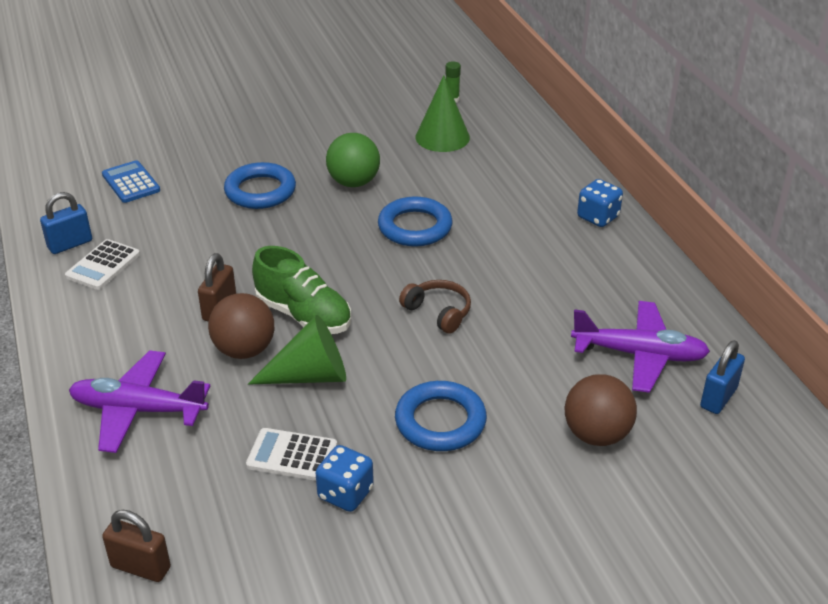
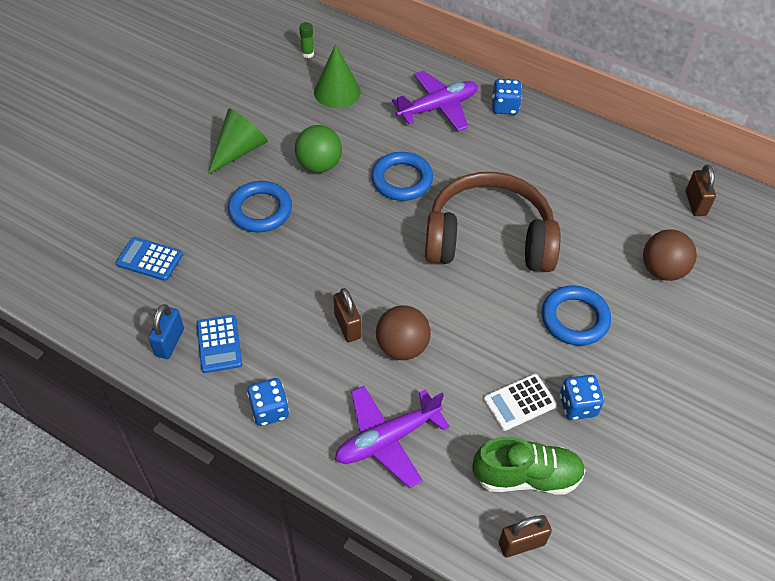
camera: 40 degrees left, 15 degrees up
white calculator [65,239,140,290] -> blue calculator [197,315,242,373]
green cone [248,315,346,385] -> green cone moved to [208,109,268,174]
green shoe [252,246,351,334] -> green shoe moved to [472,437,586,494]
brown headphones [399,280,471,334] -> brown headphones [425,172,561,272], size x2.45
purple plane [571,301,710,393] -> purple plane moved to [392,70,478,131]
blue padlock [700,340,745,414] -> brown padlock [686,165,716,216]
none -> blue dice [247,378,289,426]

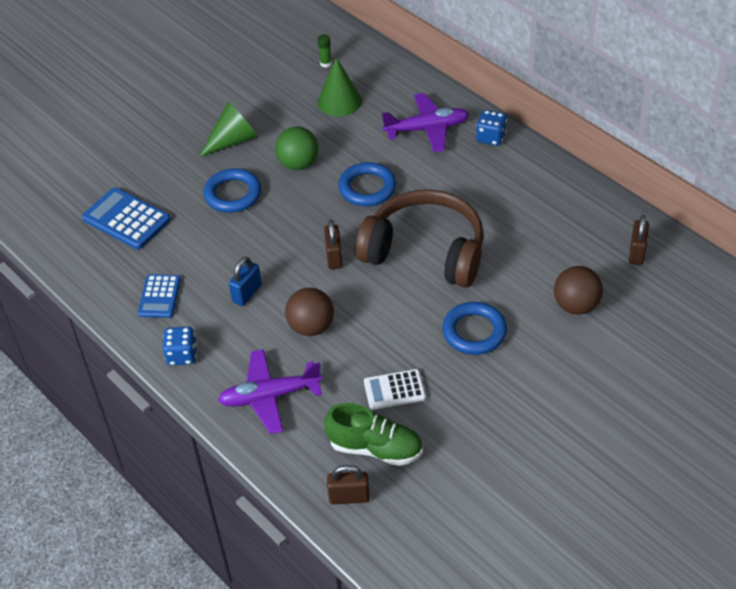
camera: 20 degrees right, 5 degrees down
blue calculator [116,237,183,281] -> blue calculator [82,188,171,249], size x1.54
blue padlock [148,304,184,359] -> blue padlock moved to [229,257,262,306]
brown padlock [333,288,362,342] -> brown padlock moved to [324,220,343,269]
blue dice [560,375,604,420] -> none

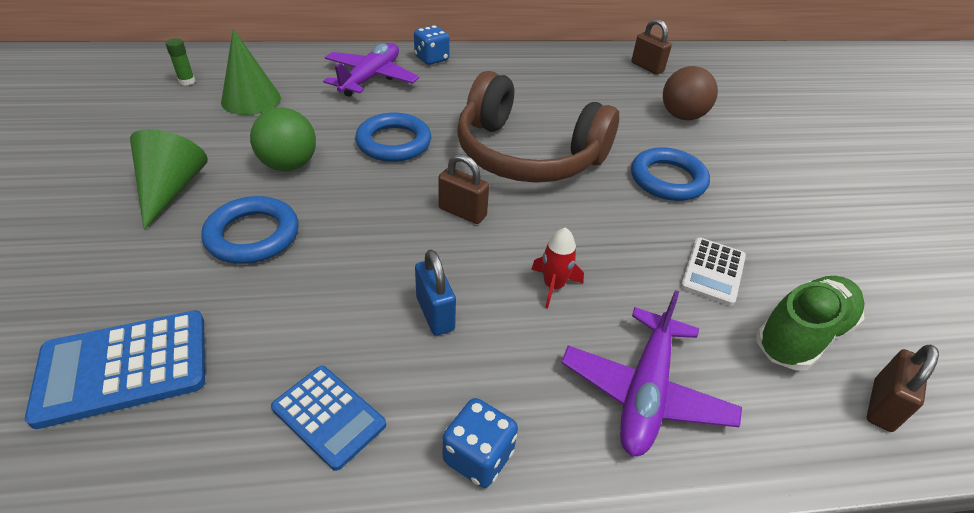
camera: 60 degrees left, 5 degrees down
brown ball [285,288,334,336] -> red rocket [531,227,584,309]
brown headphones [355,189,484,288] -> brown headphones turned 120 degrees counterclockwise [457,71,619,183]

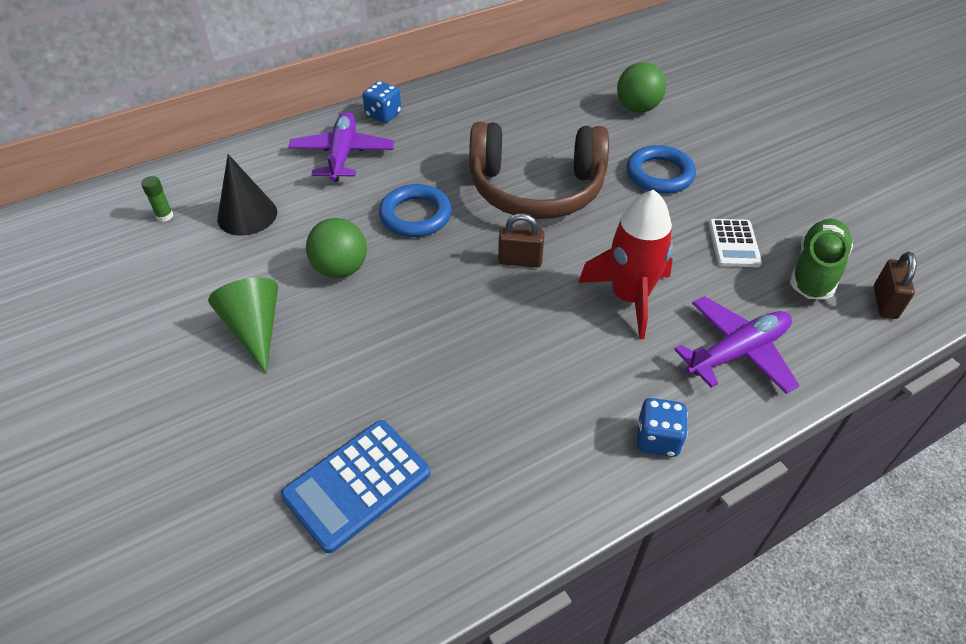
camera: 20 degrees left, 5 degrees up
blue ring [201,196,299,264] -> none
green cone [221,29,281,115] -> black cone [217,154,277,236]
blue calculator [271,366,386,471] -> none
blue padlock [415,250,456,336] -> none
red rocket [531,227,584,309] -> red rocket [578,190,673,339], size x2.09
purple plane [561,290,742,456] -> purple plane turned 120 degrees counterclockwise [674,296,800,394]
brown padlock [631,19,672,74] -> none
brown ball [663,66,718,120] -> green ball [617,62,666,113]

